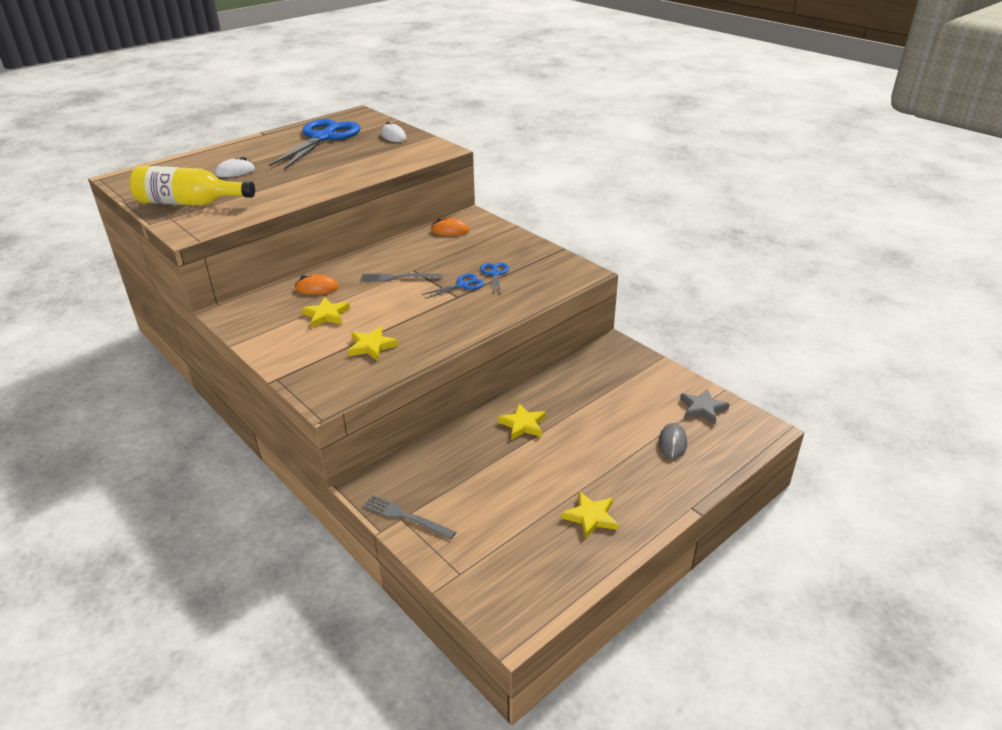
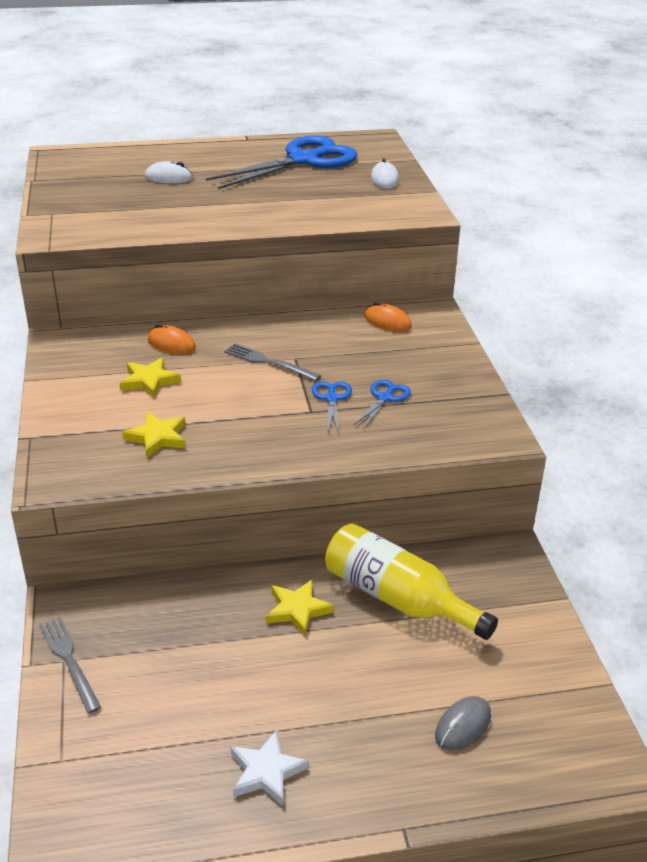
camera: 30 degrees right, 0 degrees up
yellow bottle [129,166,255,206] -> yellow bottle moved to [325,523,498,640]
blue scissors [422,274,484,299] -> blue scissors turned 90 degrees counterclockwise [312,381,352,433]
yellow star [561,492,618,539] -> white star [231,731,309,806]
grey star [680,389,730,424] -> none

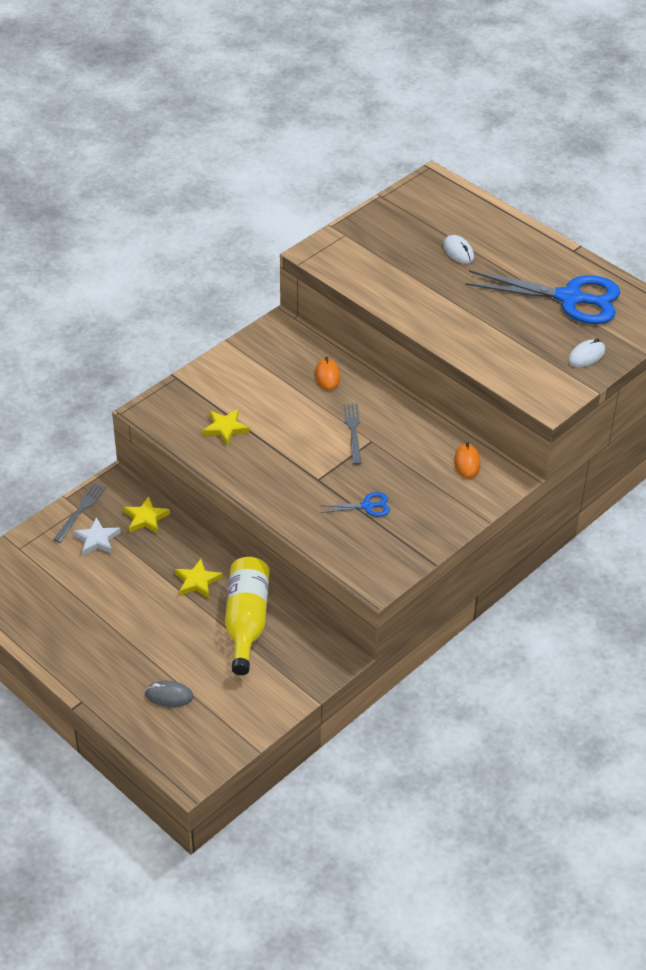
camera: 55 degrees right, 10 degrees up
yellow star [120,358,181,398] -> yellow star moved to [123,496,170,533]
white star [231,731,309,806] -> white star moved to [73,517,121,555]
blue scissors [312,381,352,433] -> none

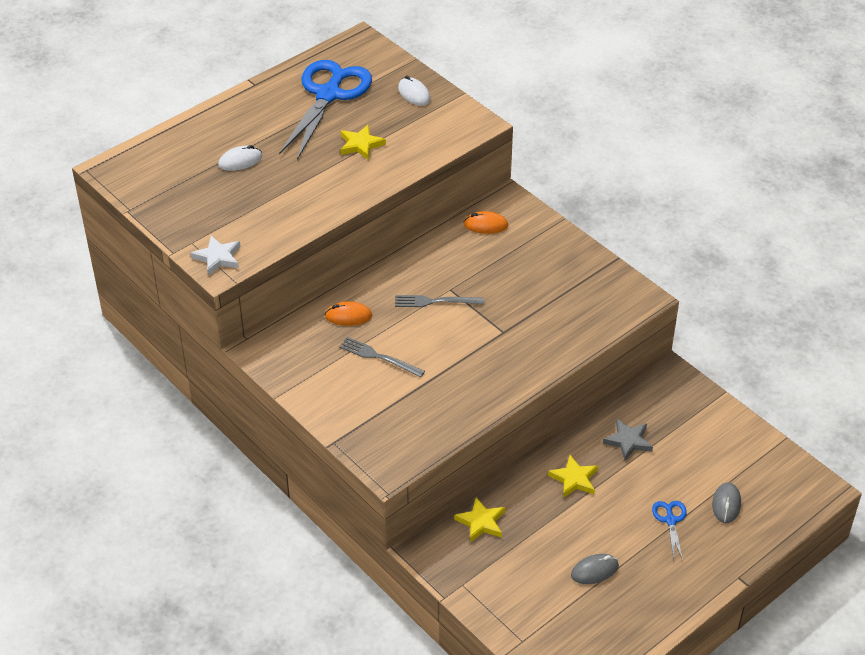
camera: 85 degrees left, 0 degrees up
grey fork [53,483,106,543] -> grey fork moved to [339,337,425,377]
white star [73,517,121,555] -> white star moved to [191,236,241,275]
yellow star [202,409,249,445] -> yellow star moved to [340,125,386,160]
yellow bottle [225,557,269,675] -> grey star [603,419,653,461]
blue scissors [320,492,390,517] -> blue scissors moved to [652,501,687,561]
none -> grey mouse [571,554,619,584]

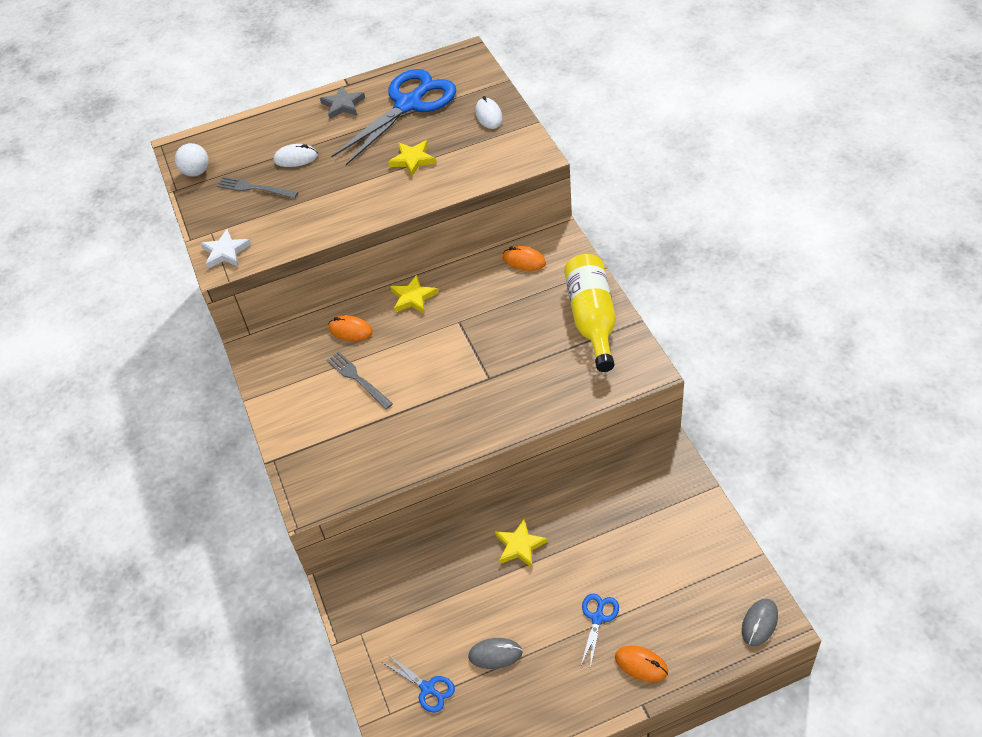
camera: 25 degrees right, 5 degrees up
grey fork [395,295,484,307] -> grey fork moved to [217,176,298,198]
yellow star [454,497,505,542] -> yellow star moved to [390,275,438,314]
grey star [603,419,653,461] -> grey star moved to [320,86,365,119]
grey mouse [712,482,741,523] -> grey mouse moved to [742,599,778,646]
none -> white ball [175,143,209,177]
none -> blue scissors [382,655,455,713]
none -> yellow bottle [564,254,616,372]
none -> orange mouse [615,646,668,682]

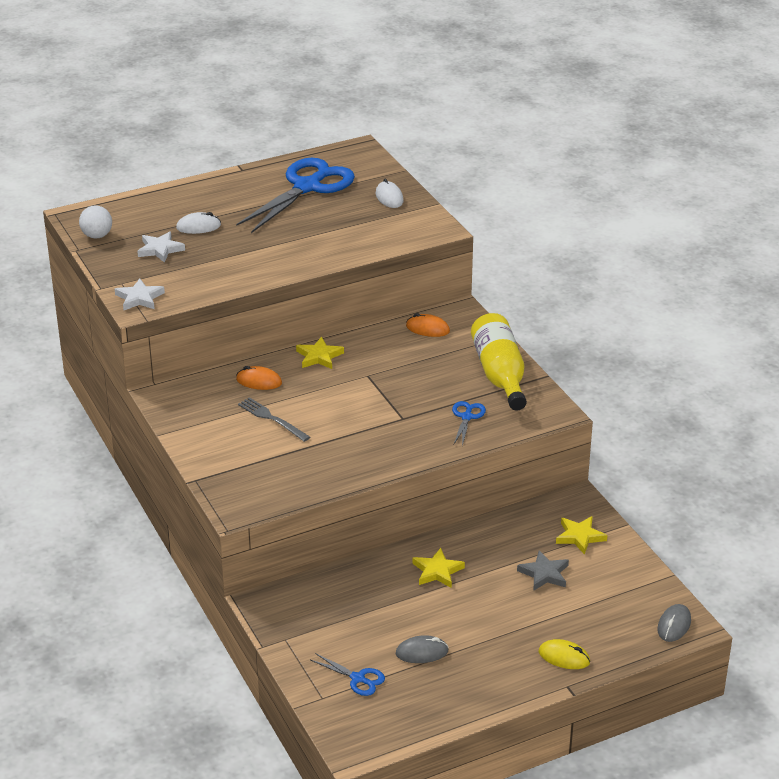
camera: 10 degrees left, 15 degrees down
grey fork [217,176,298,198] -> white star [137,231,185,263]
grey star [320,86,365,119] -> grey star moved to [517,550,569,590]
yellow star [388,140,436,176] -> yellow star moved to [556,516,607,555]
blue scissors [581,593,619,669] -> blue scissors moved to [452,401,486,446]
orange mouse [615,646,668,682] -> yellow mouse [539,639,590,669]

